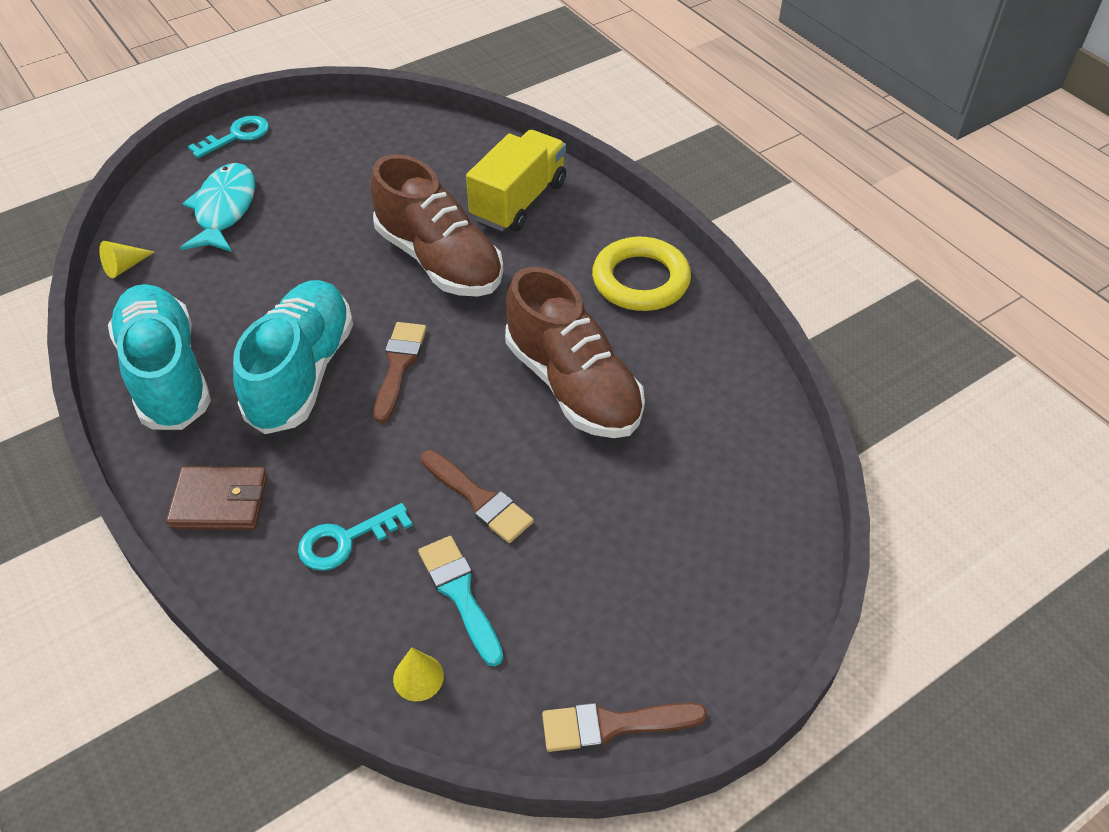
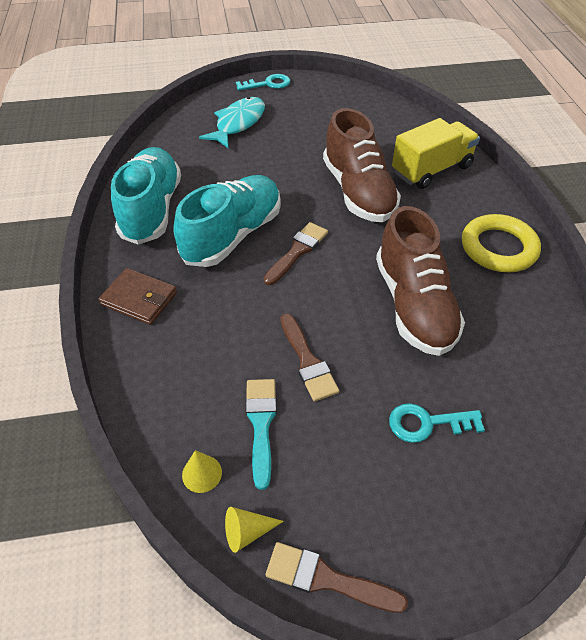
camera: 25 degrees right, 0 degrees up
yellow cone [99,241,154,278] -> yellow cone moved to [225,507,284,553]
turquoise key [298,503,413,571] -> turquoise key moved to [389,403,485,443]

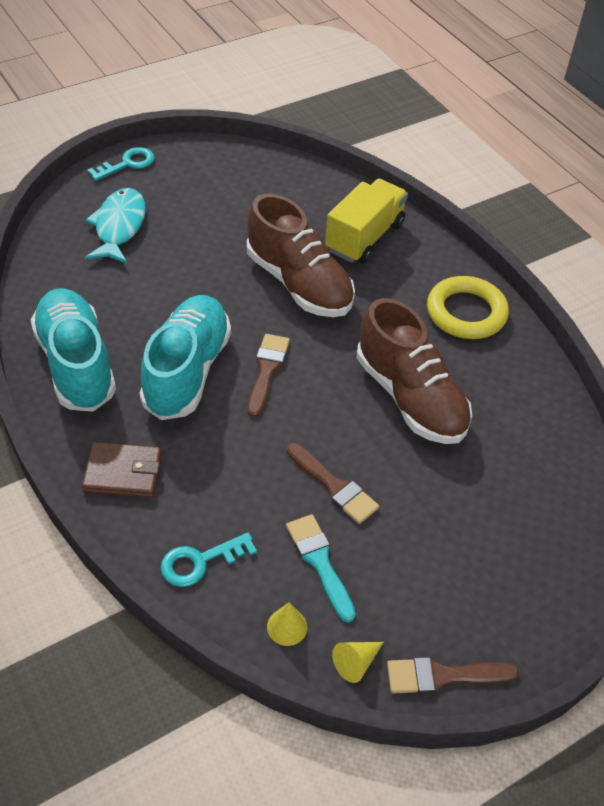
camera: 25 degrees left, 0 degrees up
turquoise key [389,403,485,443] -> turquoise key moved to [161,533,257,587]

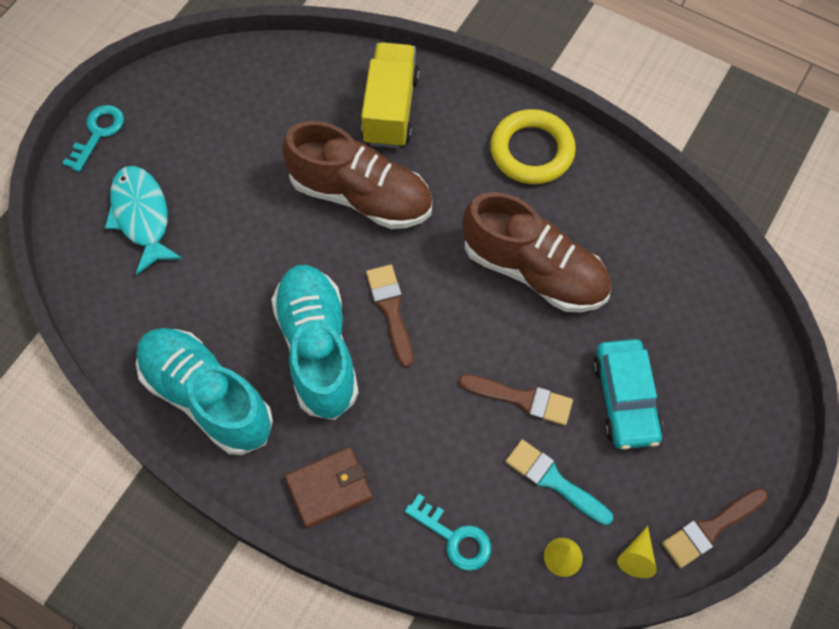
camera: 25 degrees left, 15 degrees up
turquoise key [161,533,257,587] -> turquoise key turned 90 degrees counterclockwise [404,494,491,571]
none -> turquoise car [593,339,663,450]

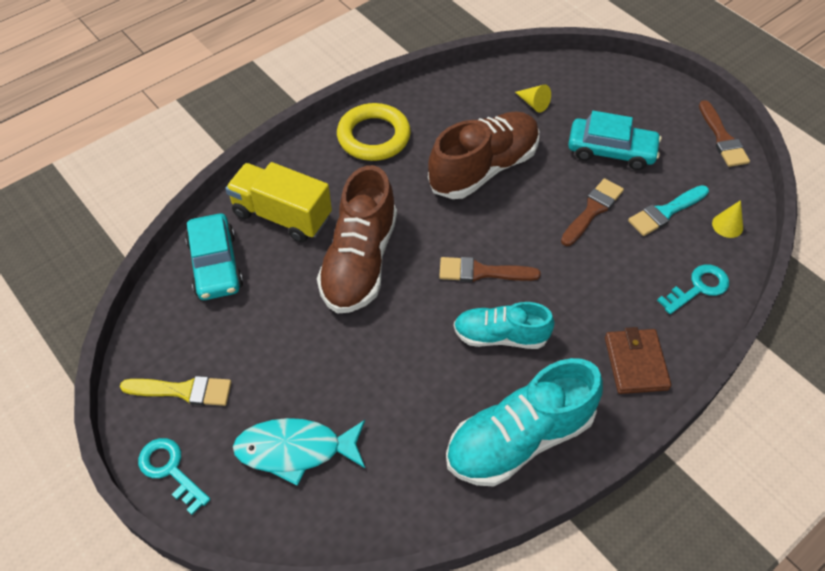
camera: 70 degrees left, 10 degrees down
turquoise shoe [271,265,359,420] -> turquoise shoe [454,302,555,349], size x0.62
brown shoe [282,121,432,229] -> brown shoe turned 150 degrees clockwise [317,165,397,314]
yellow cone [617,526,657,578] -> yellow cone moved to [515,85,551,113]
none -> yellow brush [120,376,232,406]
none -> turquoise car [185,213,243,300]

